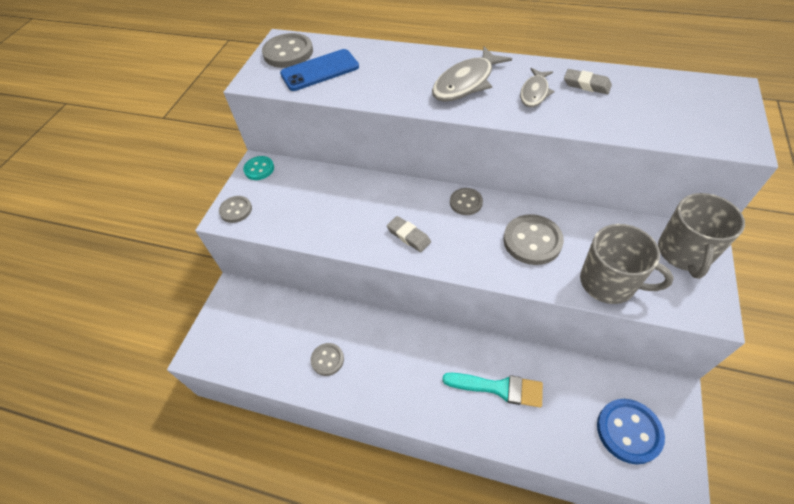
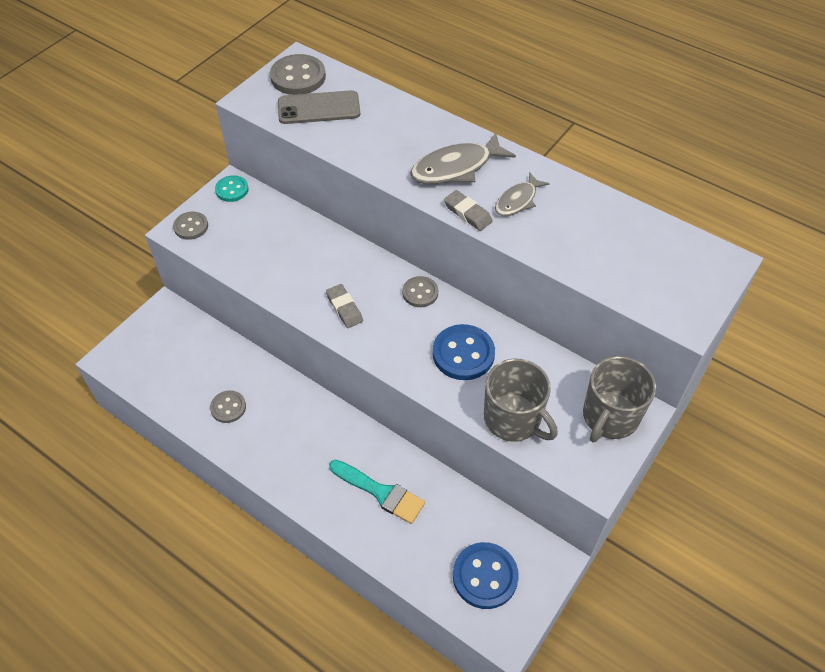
camera: 15 degrees right, 0 degrees up
blue phone [280,49,359,91] -> grey phone [278,90,360,124]
grey button [503,214,564,265] -> blue button [433,324,495,380]
grey eraser [564,69,612,94] -> grey eraser moved to [444,190,493,231]

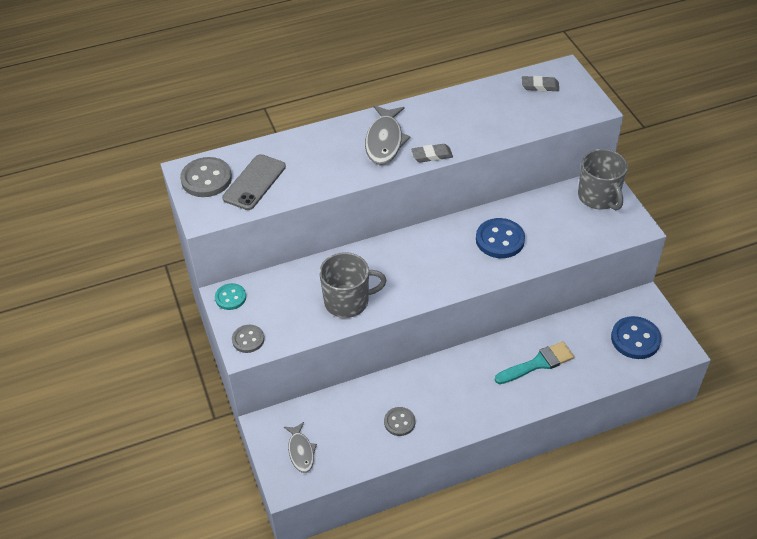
camera: 55 degrees left, 5 degrees down
grey eraser [326,284,363,328] -> grey eraser moved to [522,76,559,92]
grey button [402,276,438,307] -> none
grey mug [484,359,557,442] -> grey mug moved to [319,252,387,318]
grey fish [495,172,550,216] -> grey fish moved to [284,422,317,473]

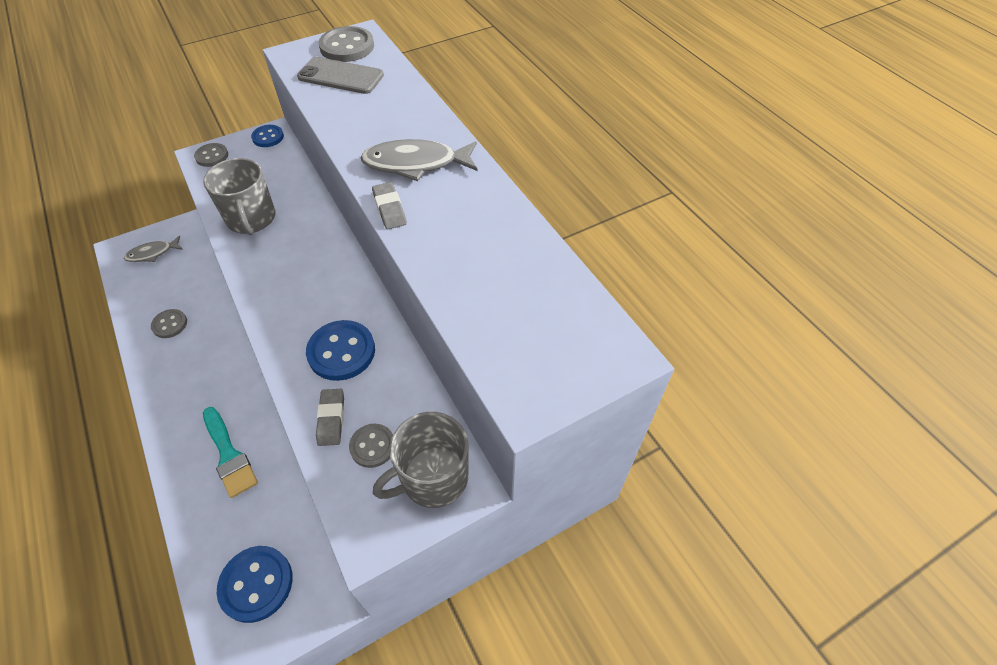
camera: 80 degrees right, 5 degrees up
turquoise button [215,283,246,310] -> blue button [251,125,284,147]
grey eraser [522,76,559,92] -> grey eraser moved to [316,389,344,446]
none -> grey button [349,424,393,468]

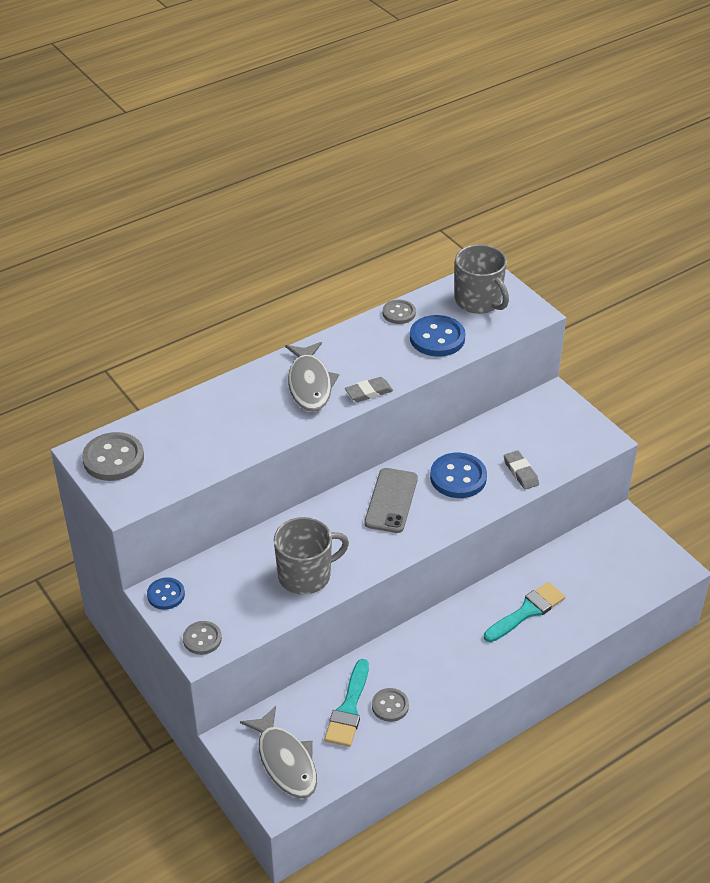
camera: 95 degrees left, 10 degrees down
grey fish [124,236,183,262] -> grey fish [240,706,317,799], size x1.62
blue button [217,546,293,623] -> blue button moved to [410,315,465,357]
grey phone [297,57,384,94] -> grey phone moved to [364,468,418,533]
grey eraser [316,389,344,446] -> grey eraser turned 75 degrees clockwise [504,450,539,490]
grey button [349,424,393,468] -> grey button moved to [383,300,416,324]
grey mug [373,412,469,508] -> grey mug moved to [455,244,509,314]
none -> turquoise brush [325,659,369,747]

